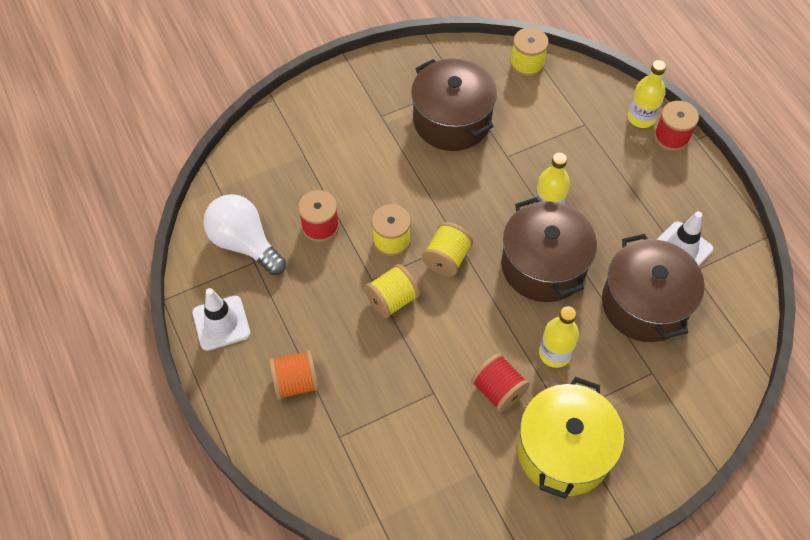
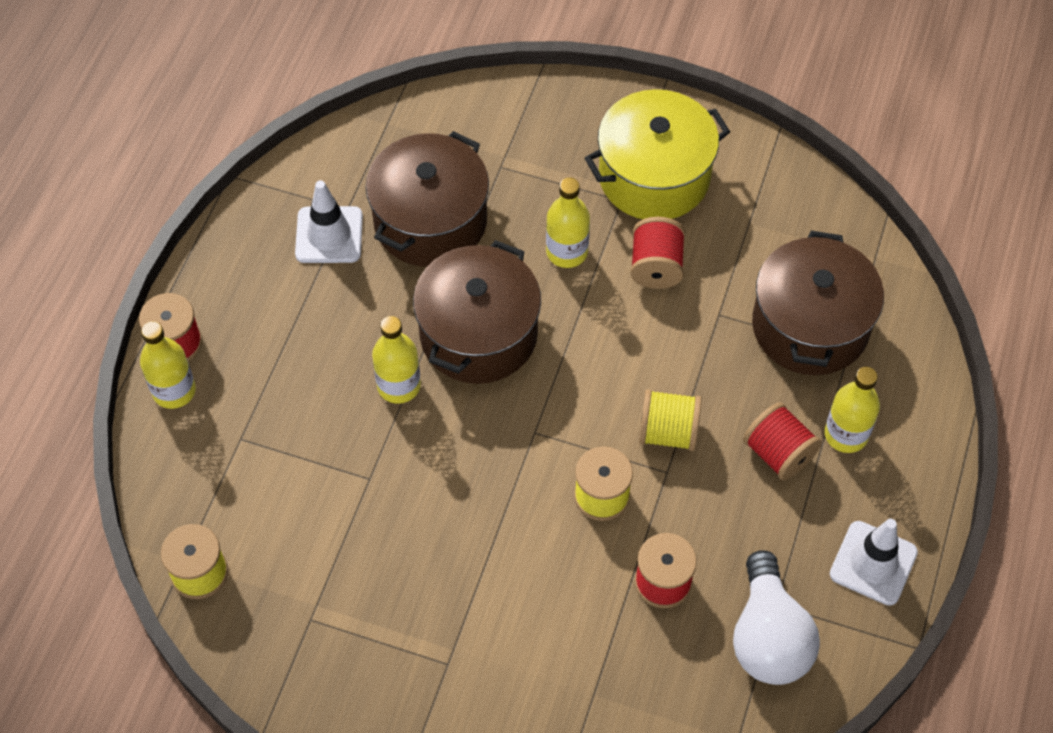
camera: 135 degrees left, 0 degrees up
orange spool [269,350,319,400] -> yellow bottle [825,367,880,453]
brown pot [411,59,497,151] -> brown pot moved to [752,231,884,375]
yellow spool [422,222,473,276] -> none
none -> red spool [743,402,822,480]

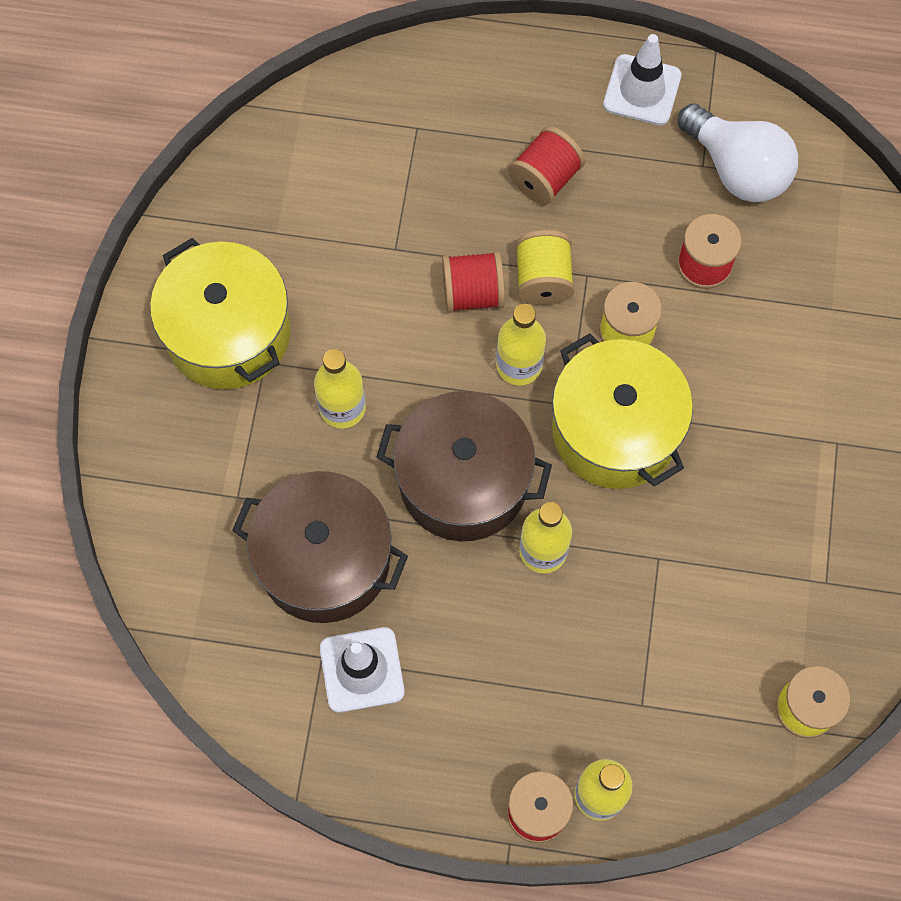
camera: 100 degrees left, 10 degrees up
red spool [630,217,685,289] -> red spool moved to [442,251,505,313]
white light bulb [733,550,820,685] -> white light bulb turned 60 degrees clockwise [678,103,798,202]
brown pot [752,231,884,375] -> none
yellow bottle [825,367,880,453] -> yellow bottle moved to [496,304,546,386]
none -> yellow pot [552,333,693,489]

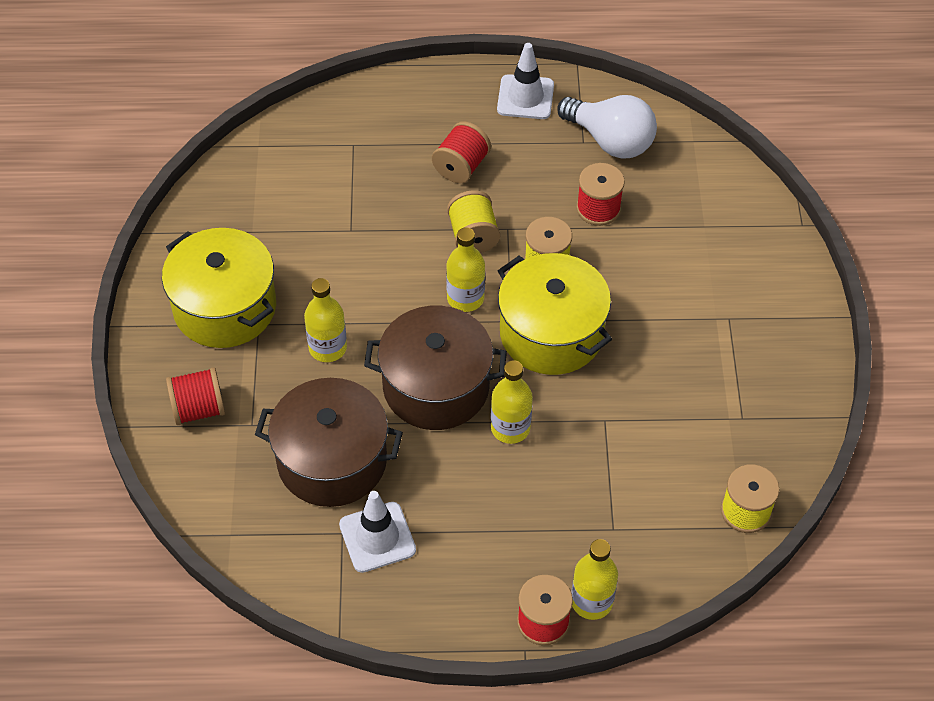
camera: 10 degrees left, 15 degrees down
red spool [442,251,505,313] -> red spool moved to [166,367,225,425]

